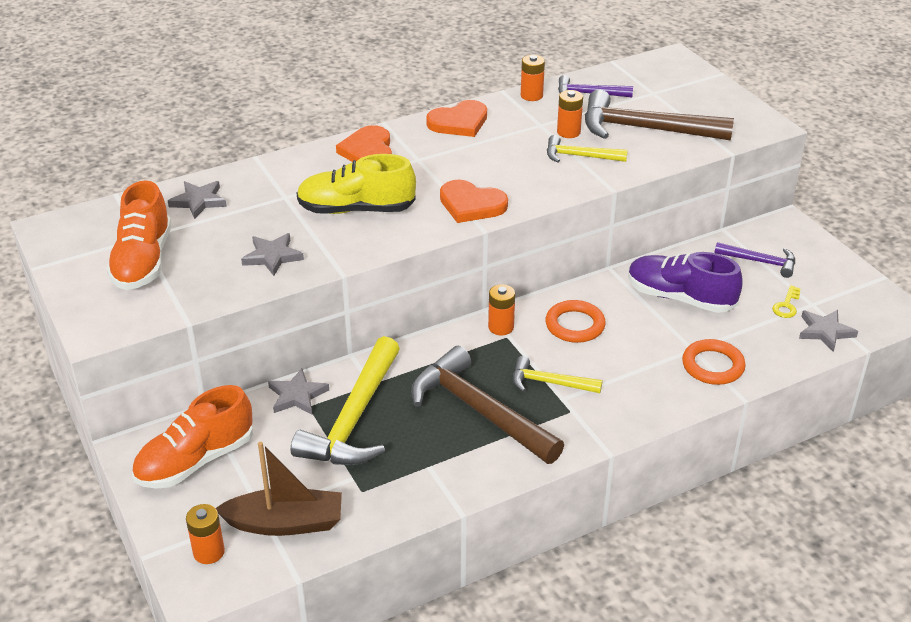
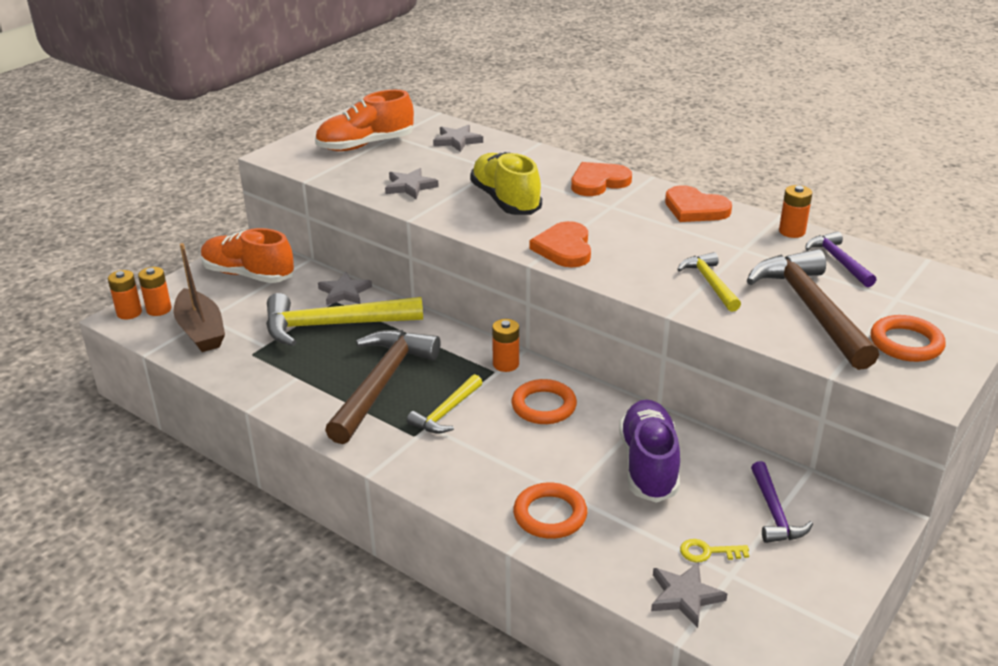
camera: 65 degrees right, 5 degrees down
yellow hammer [513,356,602,393] -> yellow hammer turned 135 degrees counterclockwise [407,374,483,433]
orange battery [557,90,583,138] -> orange battery moved to [108,270,142,320]
none -> orange ring [871,315,946,362]

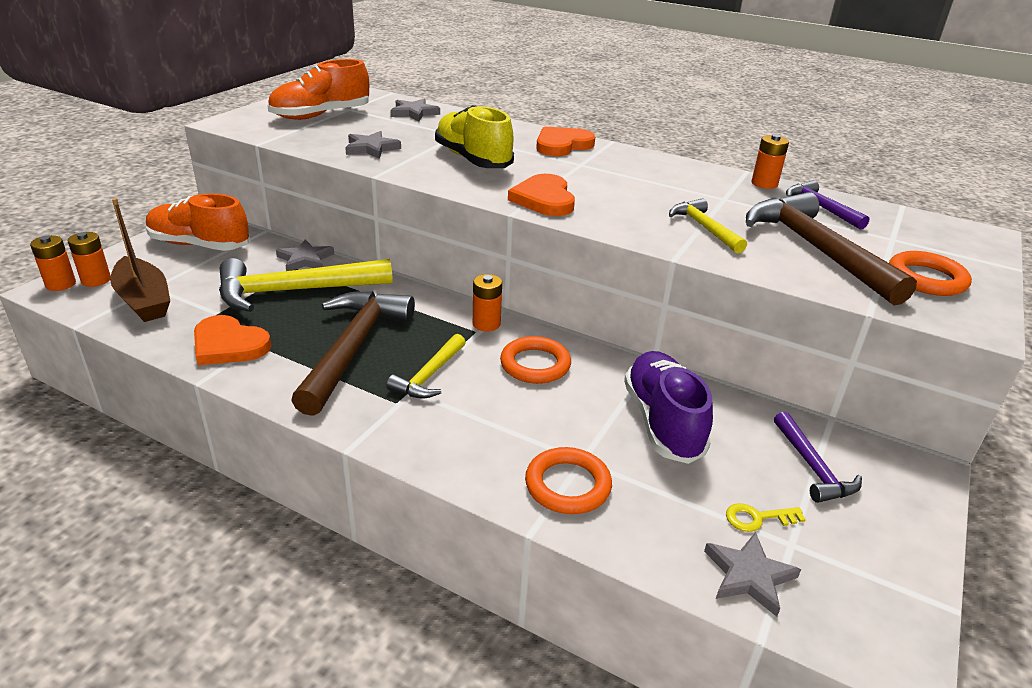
camera: 10 degrees left, 0 degrees up
orange heart [665,185,732,222] -> orange heart moved to [194,315,271,365]

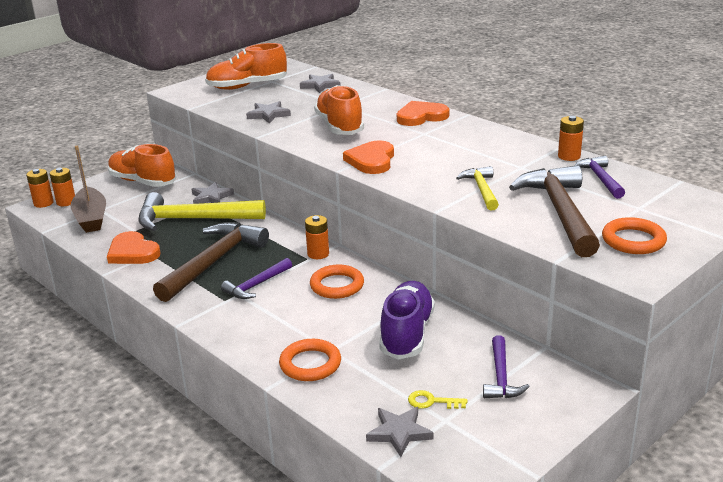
camera: 20 degrees right, 5 degrees down
yellow hammer [387,334,466,398] -> purple hammer [221,258,292,299]
yellow shoe [435,105,514,168] -> orange shoe [314,85,364,135]

